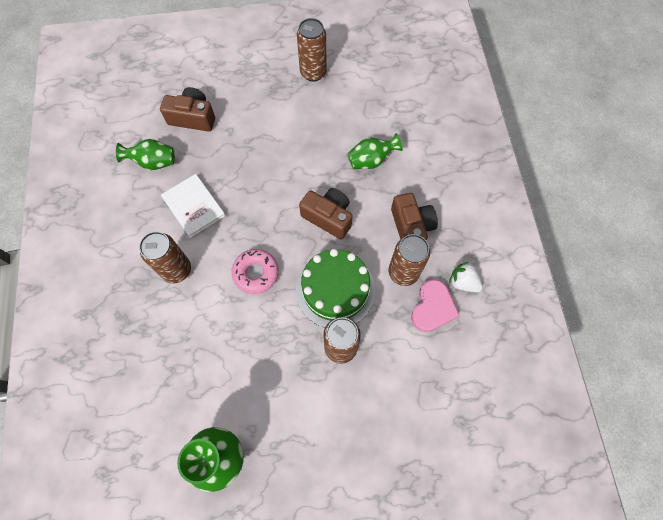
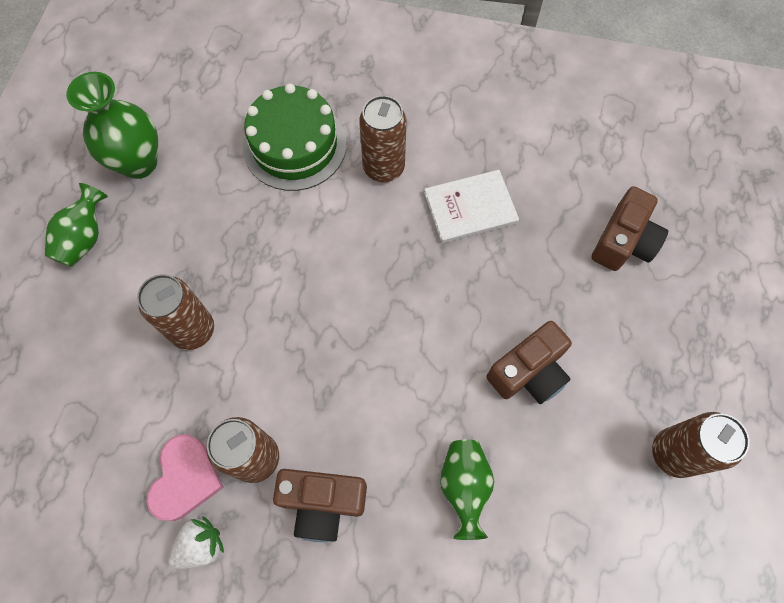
camera: 110 degrees right, 0 degrees up
green vase [116,139,175,170] -> green vase moved to [45,183,108,267]
pink donut [232,249,279,294] -> none
green cake [296,249,375,327] -> green cake moved to [243,83,346,191]
brown camera [299,188,353,239] -> brown camera moved to [487,321,572,404]
pink heart [411,279,459,332] -> pink heart turned 120 degrees counterclockwise [146,434,224,521]

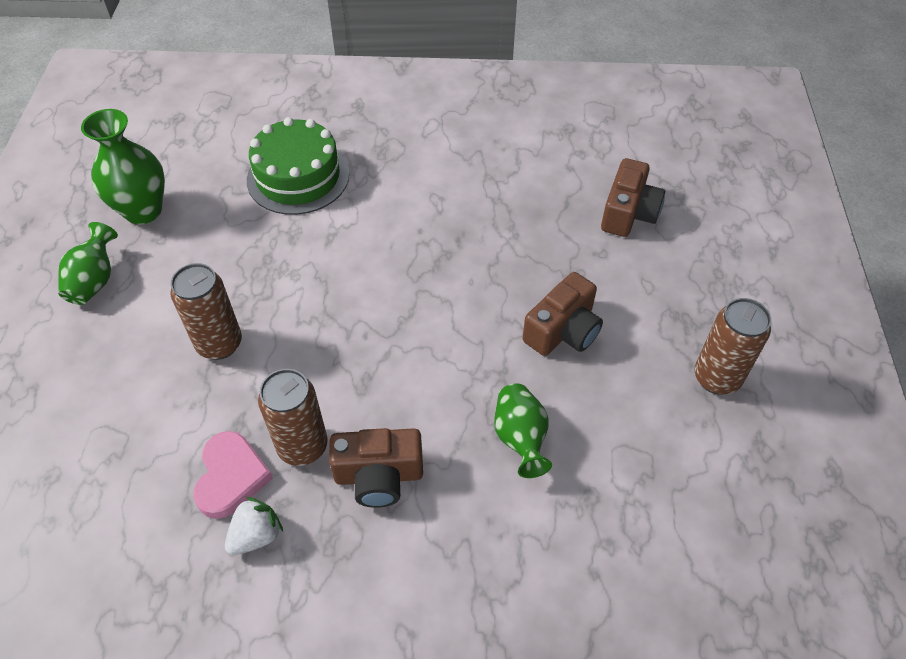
camera: 10 degrees left, 15 degrees down
brown can [359,95,406,182] -> none
white book [424,170,519,243] -> none

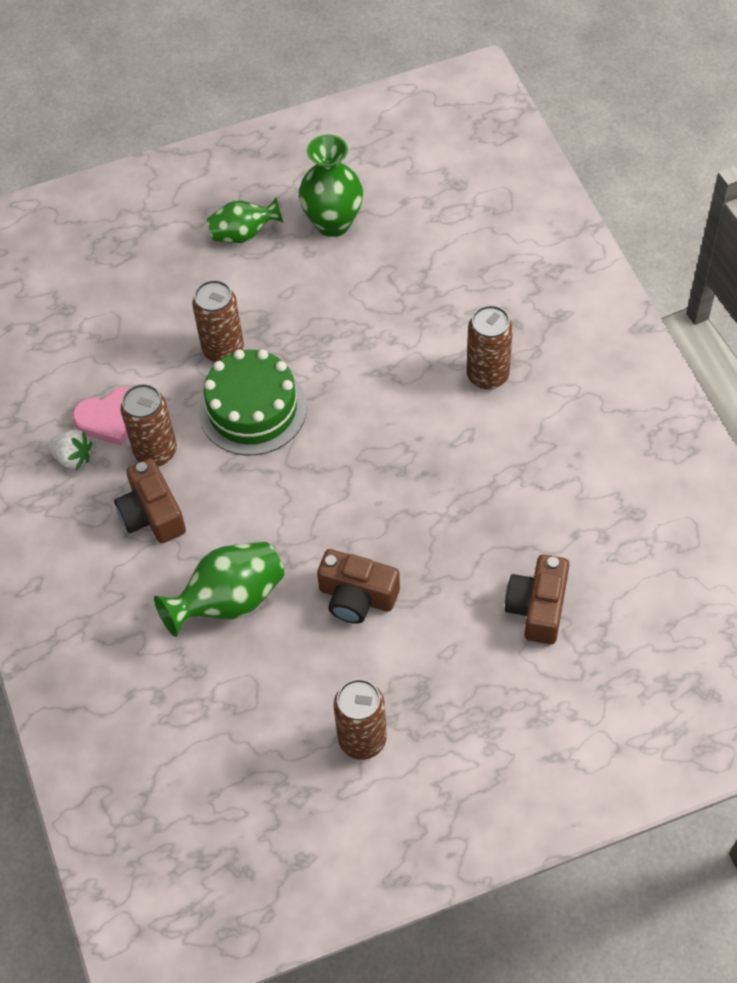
camera: 70 degrees right, 5 degrees up
green cake [247,117,349,215] -> green cake moved to [198,349,307,455]
green vase [494,383,552,478] -> green vase [154,542,284,637], size x1.50
brown camera [601,158,665,237] -> brown camera turned 105 degrees clockwise [505,554,569,644]
none -> brown can [467,305,513,390]

